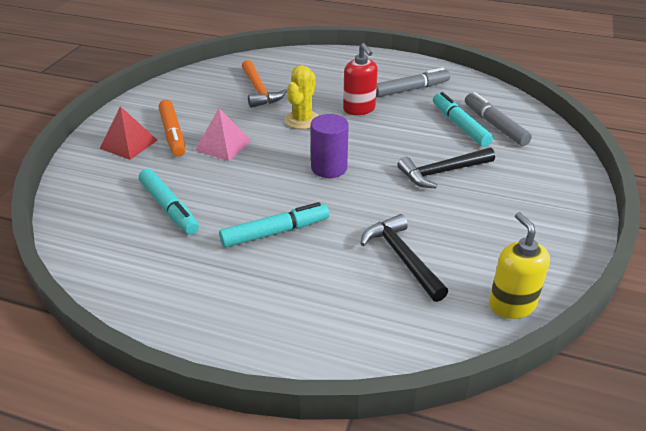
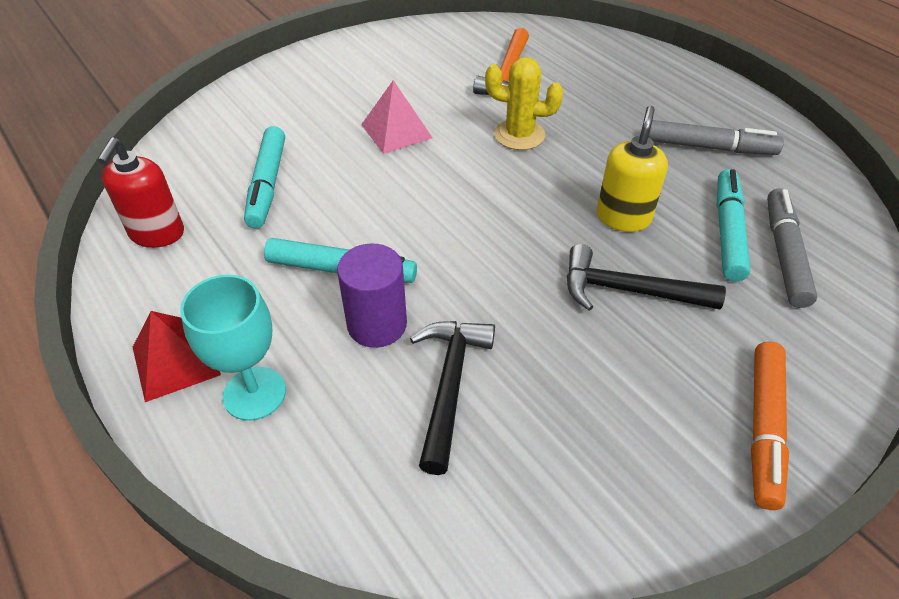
camera: 35 degrees right, 10 degrees up
red pyramid [99,106,158,160] -> red pyramid moved to [133,311,221,402]
orange marker [159,100,185,157] -> orange marker moved to [751,342,789,510]
yellow cactus [285,65,319,129] -> yellow cactus turned 45 degrees clockwise [485,57,563,150]
purple cylinder [310,114,349,178] -> purple cylinder moved to [337,244,407,348]
red soap dispenser [343,43,378,115] -> red soap dispenser moved to [98,137,184,248]
yellow soap dispenser [489,212,550,319] -> yellow soap dispenser moved to [597,106,668,232]
none -> turquoise goblet [180,275,286,421]

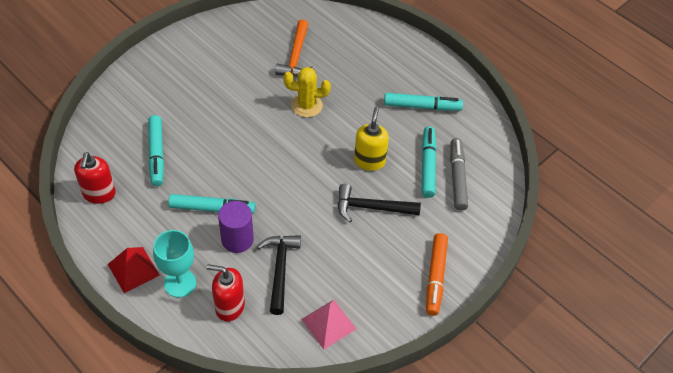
camera: 10 degrees left, 5 degrees up
pink pyramid [361,80,433,154] -> pink pyramid moved to [301,300,356,349]
grey marker [648,120,784,155] -> turquoise marker [384,93,463,111]
none -> red soap dispenser [206,264,245,322]

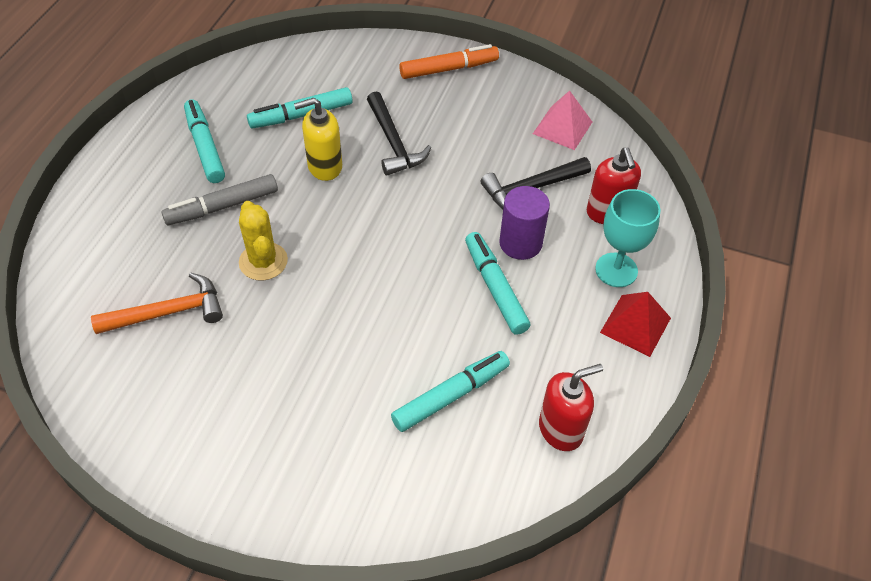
camera: 115 degrees left, 0 degrees up
grey marker [450,138,468,211] -> grey marker moved to [161,174,278,225]

